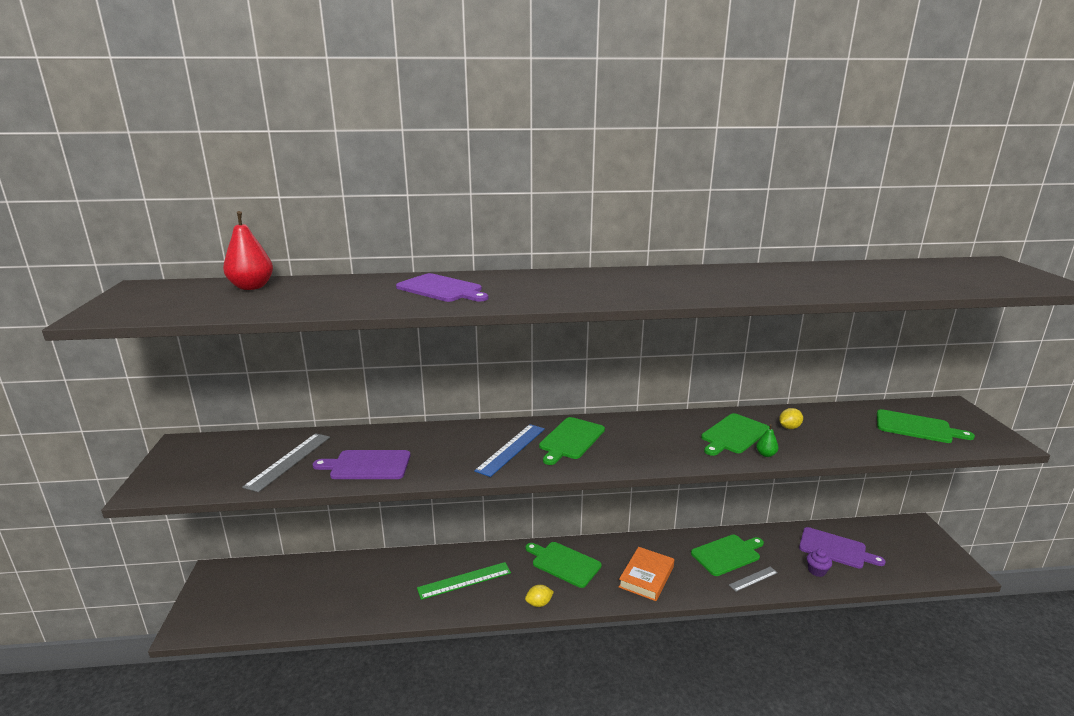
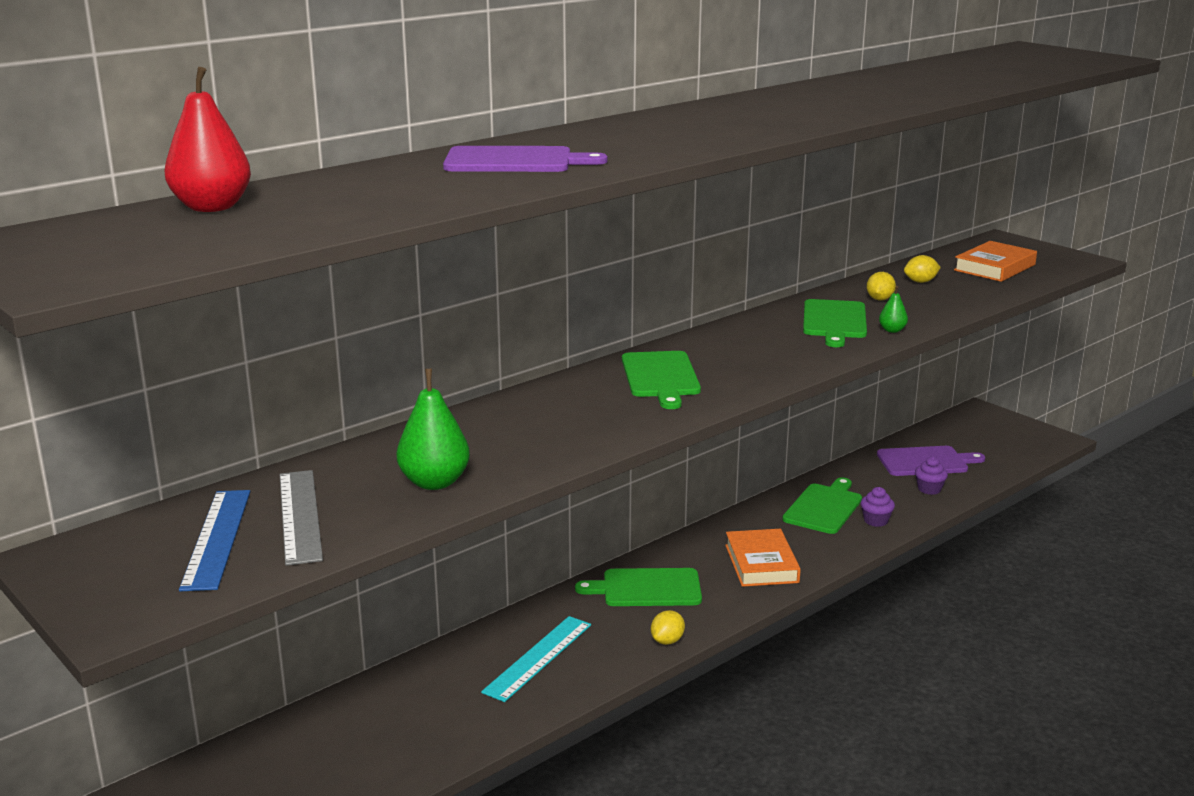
camera: 35 degrees left, 0 degrees up
purple cutting board [313,450,410,479] -> green pear [397,369,470,490]
green ruler [417,562,511,600] -> turquoise ruler [481,616,591,702]
blue ruler [474,424,545,477] -> blue ruler moved to [179,490,251,591]
grey ruler [729,567,778,592] -> purple cupcake [861,487,895,527]
green cutting board [877,409,975,443] -> orange book [954,241,1037,282]
none -> yellow lemon [904,255,941,283]

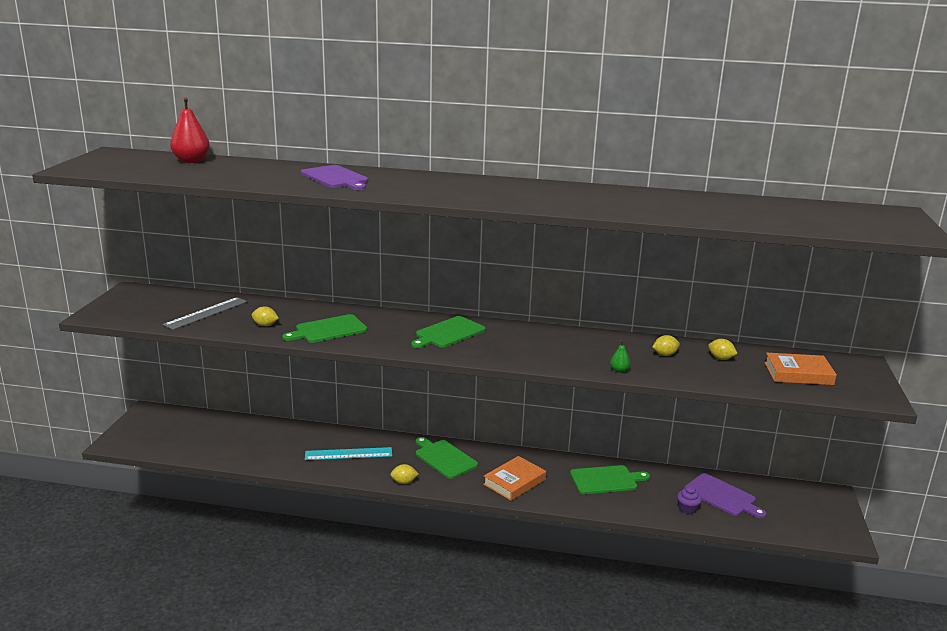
camera: 50 degrees right, 0 degrees up
blue ruler [179,490,251,591] -> none
green pear [397,369,470,490] -> yellow lemon [252,306,279,326]
green cutting board [803,299,867,347] -> green cutting board moved to [282,314,367,343]
purple cupcake [861,487,895,527] -> none

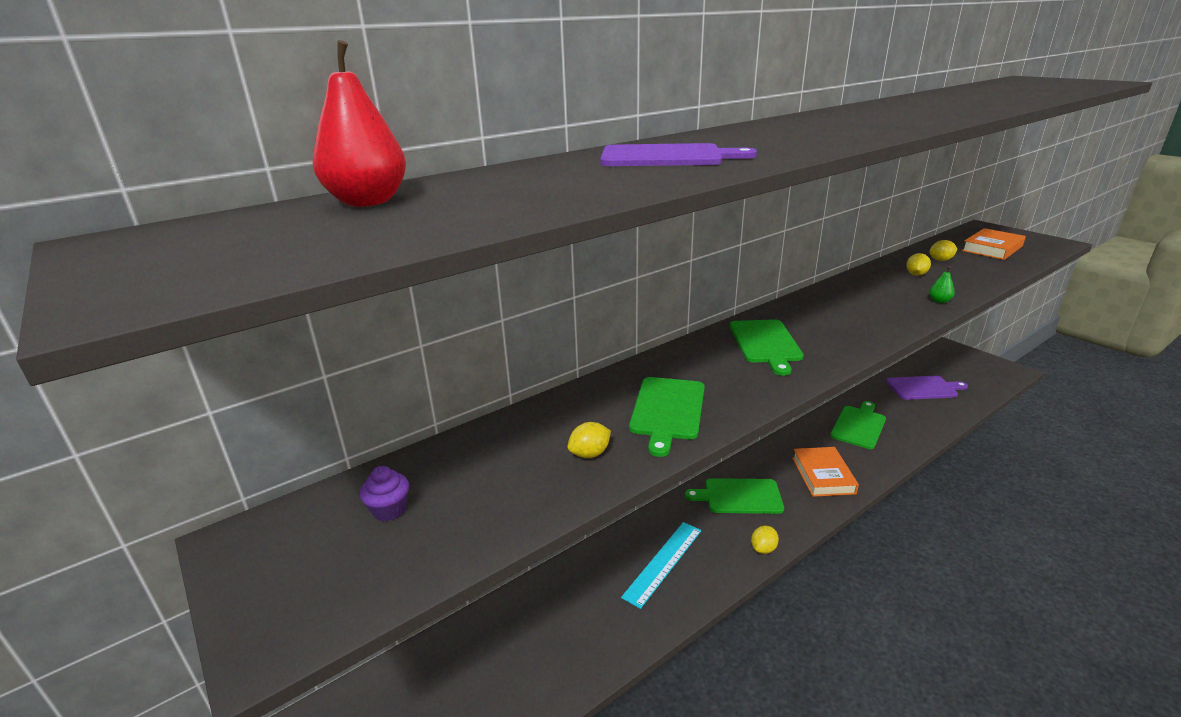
camera: 45 degrees left, 5 degrees up
grey ruler [163,297,247,330] -> none
purple cupcake [677,486,702,514] -> purple cupcake moved to [360,466,409,521]

